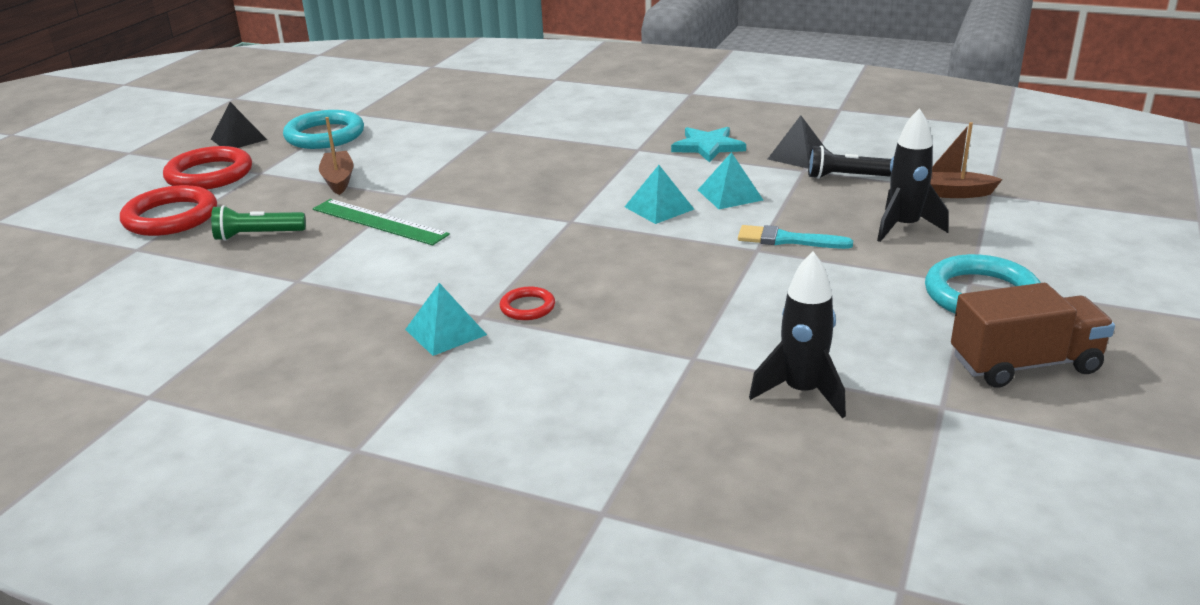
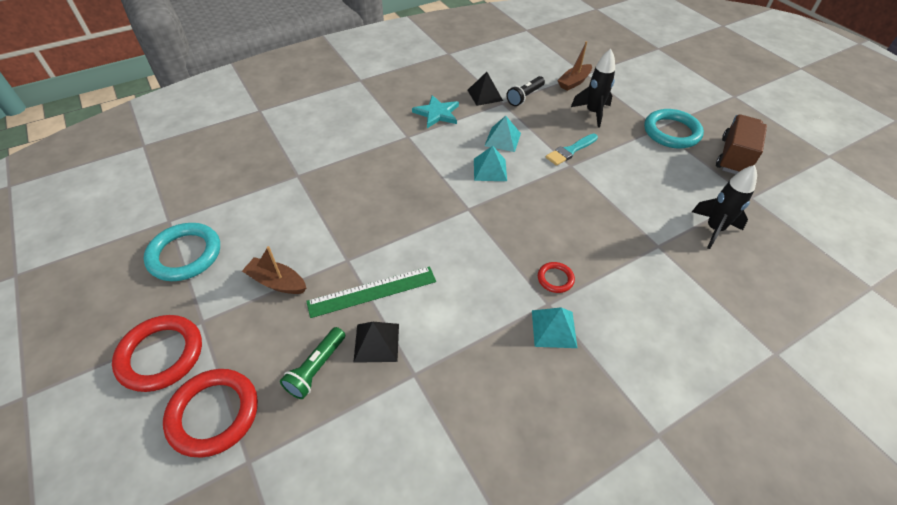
camera: 55 degrees left, 20 degrees up
black pyramid [211,102,267,148] -> black pyramid moved to [353,322,399,363]

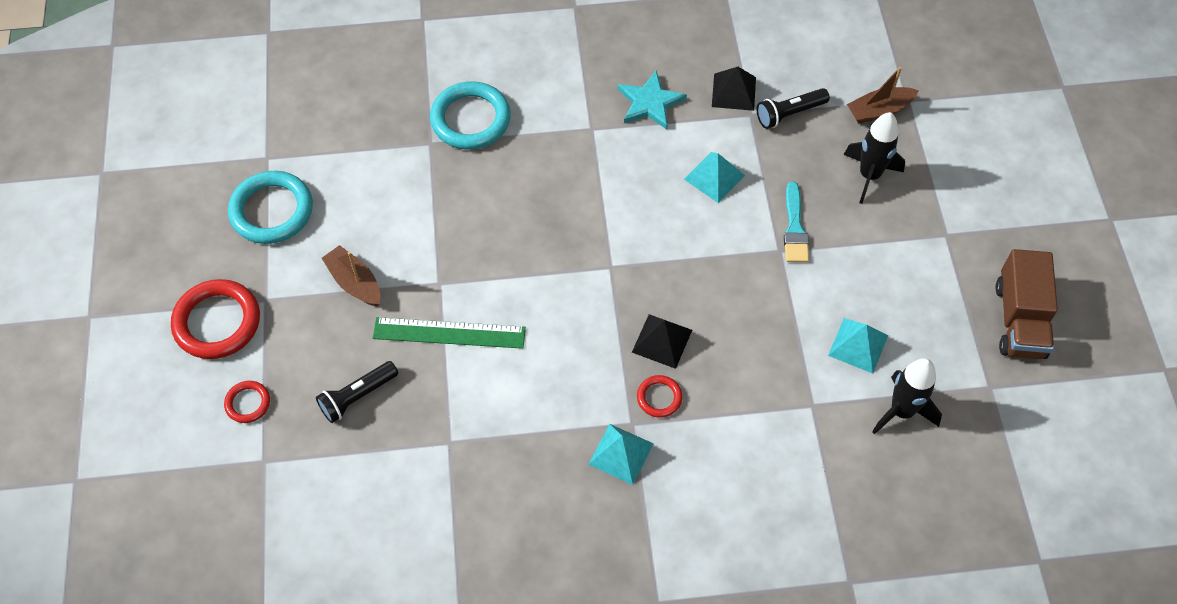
camera: 25 degrees right, 10 degrees up
red ring [163,369,258,458] -> red ring [224,381,270,423], size x0.50
green flashlight [280,327,345,399] -> black flashlight [316,361,398,423]
black pyramid [353,322,399,363] -> black pyramid moved to [632,314,692,369]
turquoise pyramid [474,146,507,181] -> turquoise pyramid moved to [828,318,888,374]
turquoise brush [546,134,598,166] -> turquoise brush turned 75 degrees counterclockwise [784,182,809,262]
turquoise ring [644,109,704,149] -> turquoise ring moved to [430,81,511,149]
brown truck [716,114,767,174] -> brown truck turned 135 degrees clockwise [995,249,1058,359]

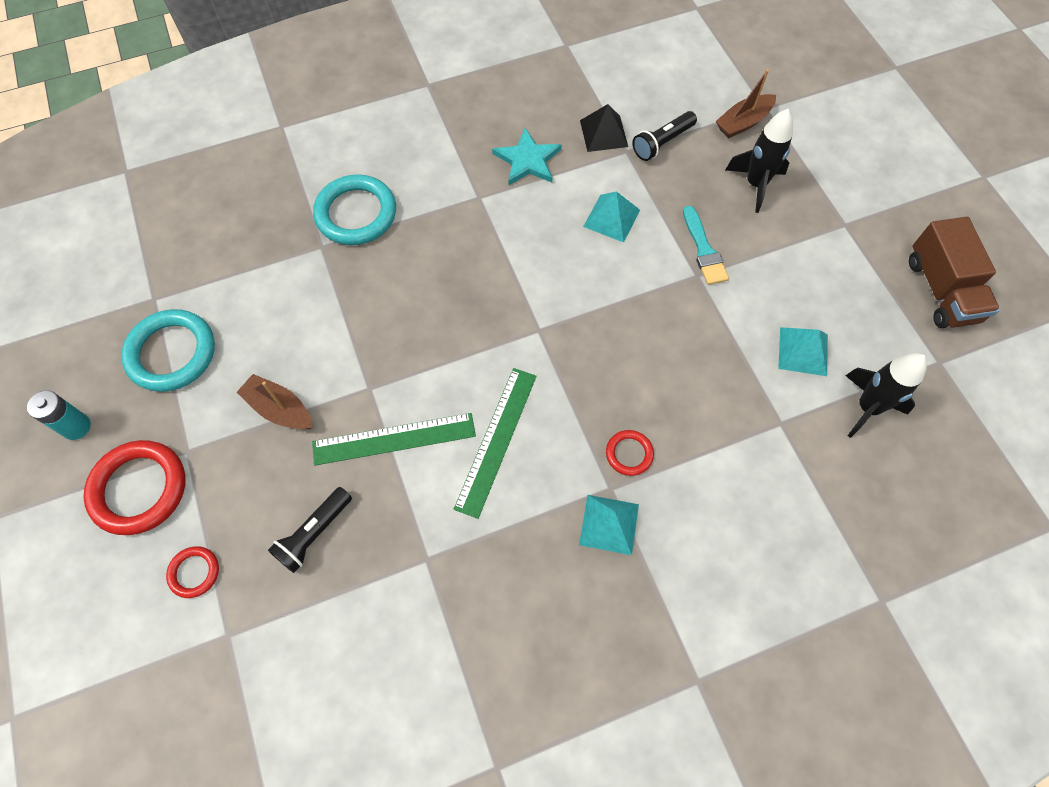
camera: 15 degrees left, 5 degrees up
black pyramid [632,314,692,369] -> none
none -> turquoise battery [27,390,91,440]
none -> green ruler [454,368,537,519]

